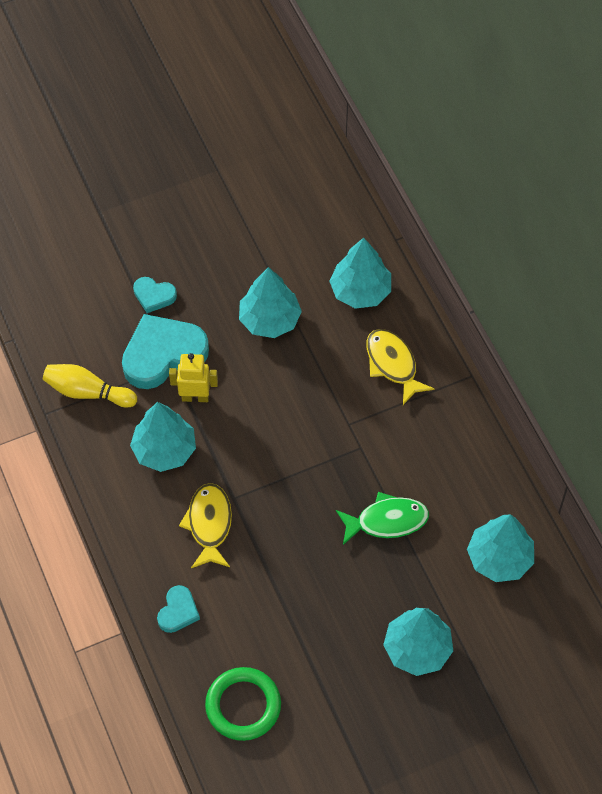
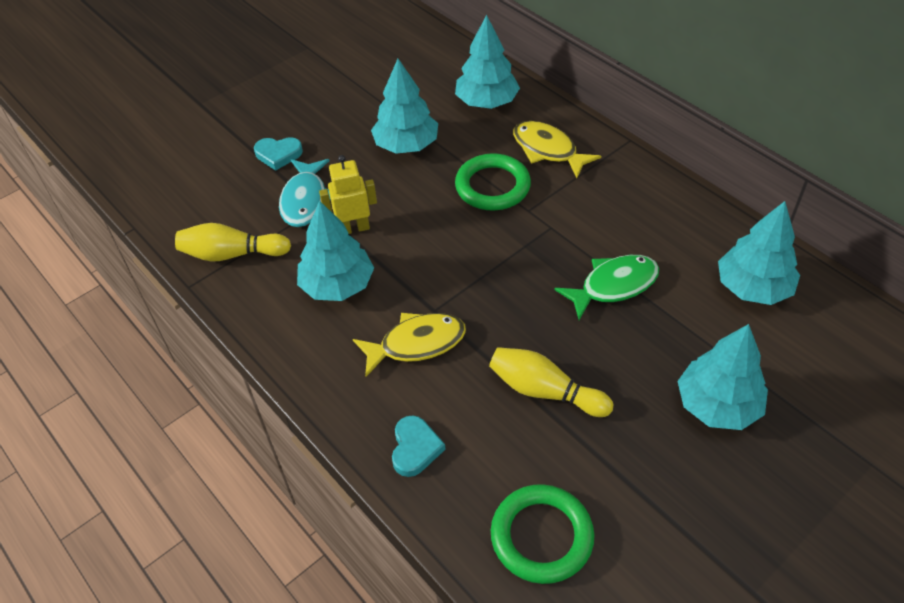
camera: 15 degrees left, 10 degrees down
turquoise heart [122,314,209,389] -> turquoise fish [279,159,331,227]
yellow fish [179,483,232,568] -> yellow fish turned 90 degrees clockwise [353,313,466,377]
none -> green ring [455,153,531,211]
none -> yellow bowling pin [489,347,613,417]

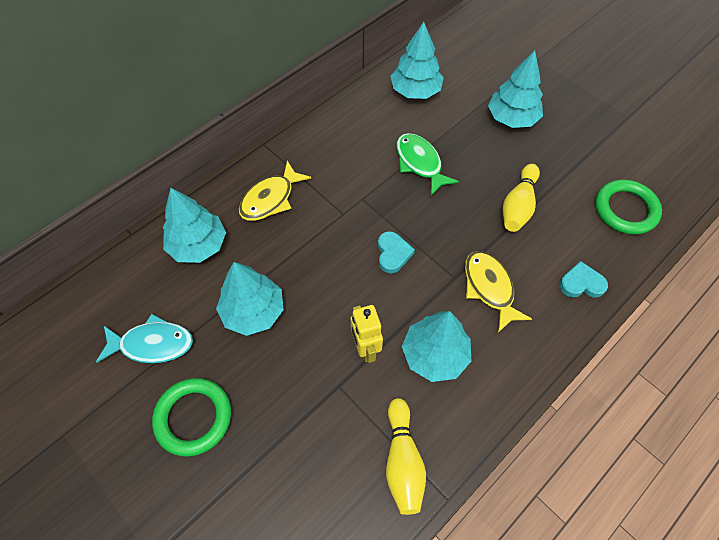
camera: 95 degrees left, 10 degrees up
turquoise heart [254,137,303,170] -> turquoise heart moved to [378,231,415,273]
turquoise fish [279,159,331,227] -> turquoise fish moved to [96,314,193,363]
green ring [455,153,531,211] -> green ring moved to [152,378,231,457]

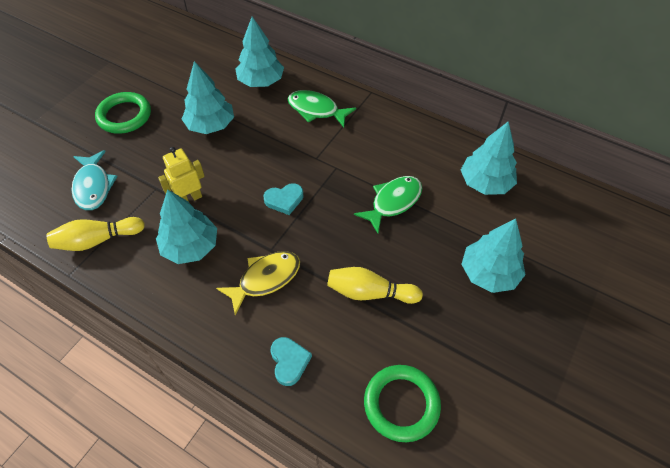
camera: 75 degrees right, 5 degrees down
turquoise fish [96,314,193,363] -> turquoise fish moved to [72,150,118,210]
yellow fish [239,161,311,221] -> green fish [288,90,356,127]

